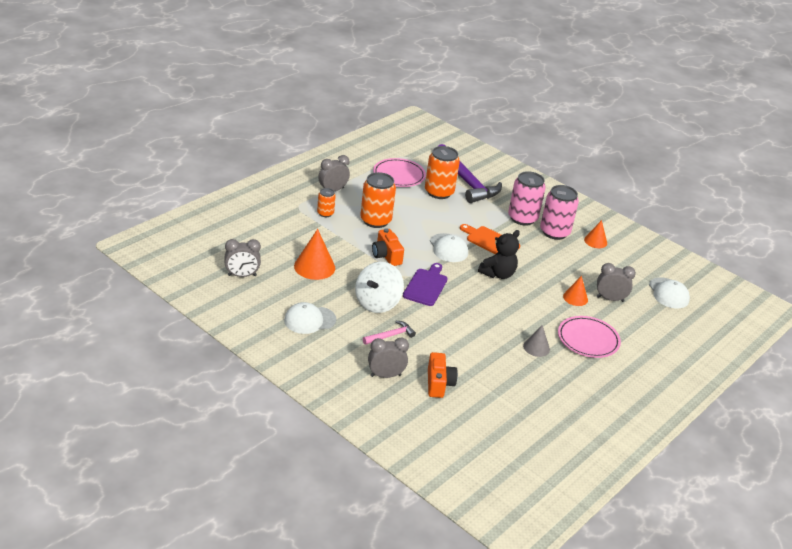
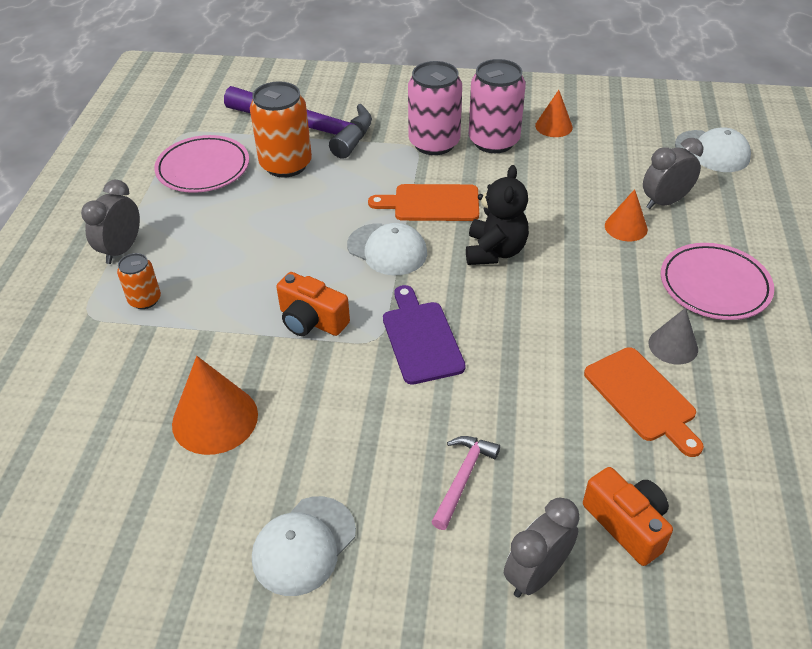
camera: 30 degrees left, 10 degrees up
grey clock [224,239,261,277] -> none
white spinning top [355,262,404,313] -> none
orange can [360,172,396,228] -> none
none -> orange cutting board [584,347,704,457]

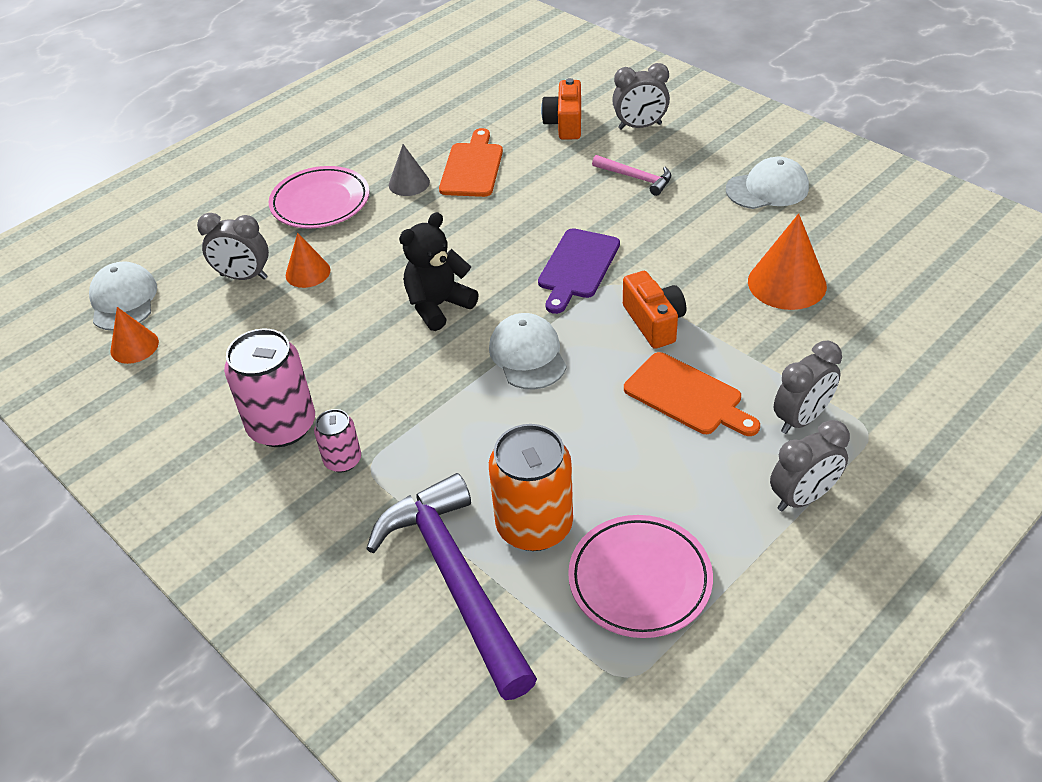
camera: 140 degrees left, 0 degrees up
orange can [117,253,161,309] -> grey clock [774,341,842,434]
orange cutting board [368,184,479,221] -> orange cutting board moved to [624,352,760,436]
pink can [408,61,462,155] -> pink can [314,409,361,472], size x0.53
pink hammer [431,436,500,530] -> pink hammer turned 120 degrees counterclockwise [592,155,671,196]
orange cone [535,90,573,137] -> orange cone moved to [111,307,159,364]

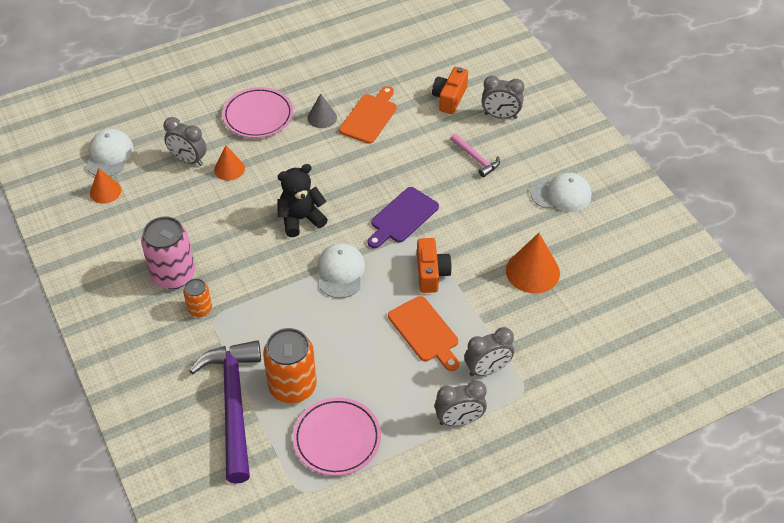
camera: 15 degrees right, 5 degrees up
pink can [314,409,361,472] -> orange can [183,278,212,317]

